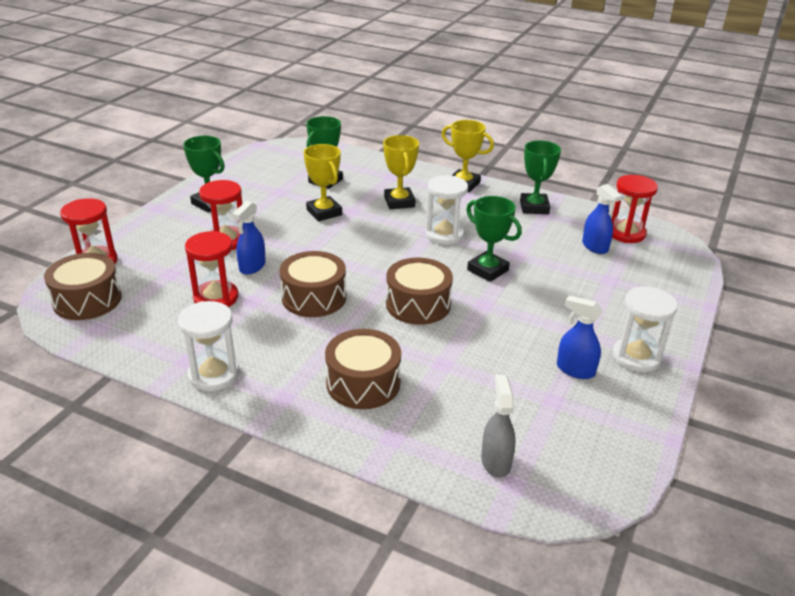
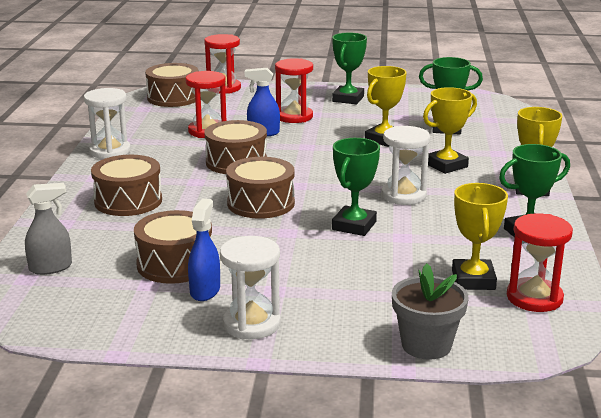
camera: 70 degrees right, 10 degrees down
blue spray bottle [582,184,622,254] -> yellow trophy [452,183,508,290]
none -> brown drum [134,210,212,284]
none -> grey flower pot [392,263,469,360]

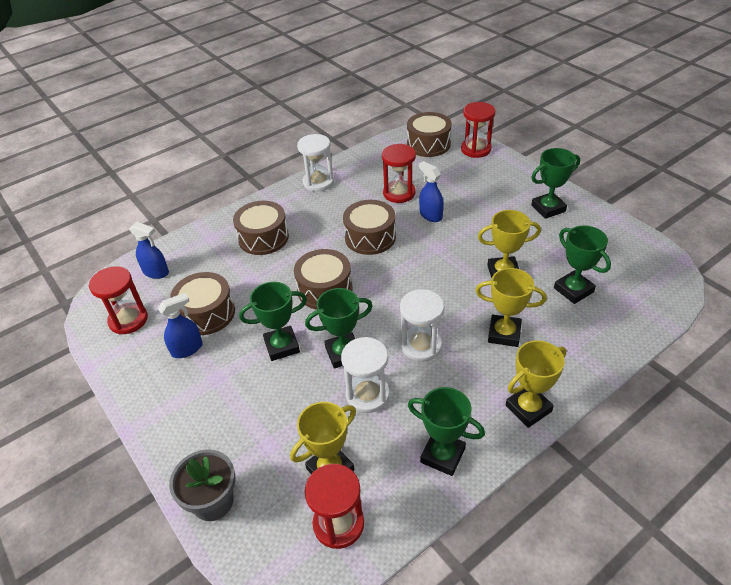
camera: 50 degrees right, 20 degrees up
grey spray bottle [25,183,72,275] -> blue spray bottle [129,221,169,279]
white hourglass [220,236,281,339] -> white hourglass moved to [341,337,390,413]
red hourglass [275,58,313,123] -> red hourglass moved to [89,266,148,335]
none -> green trophy [239,282,307,361]

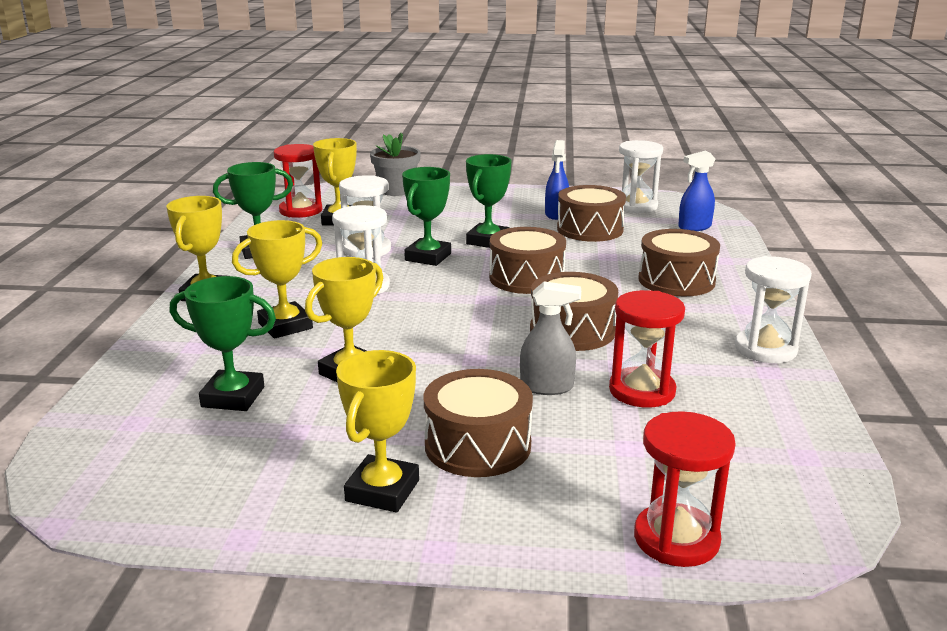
camera: 130 degrees right, 20 degrees down
red hourglass [89,266,148,335] -> white hourglass [619,140,663,213]
brown drum [407,112,452,157] -> brown drum moved to [423,369,533,477]
blue spray bottle [419,161,444,222] -> grey spray bottle [520,281,581,395]
green trophy [531,148,580,219] -> yellow trophy [336,350,419,512]

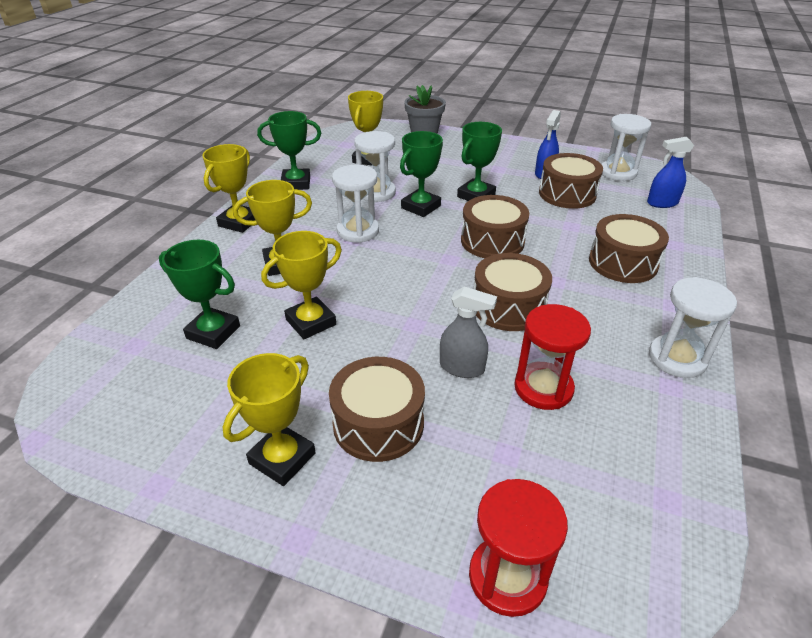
camera: 15 degrees right, 15 degrees up
red hourglass [274,144,322,218] -> none

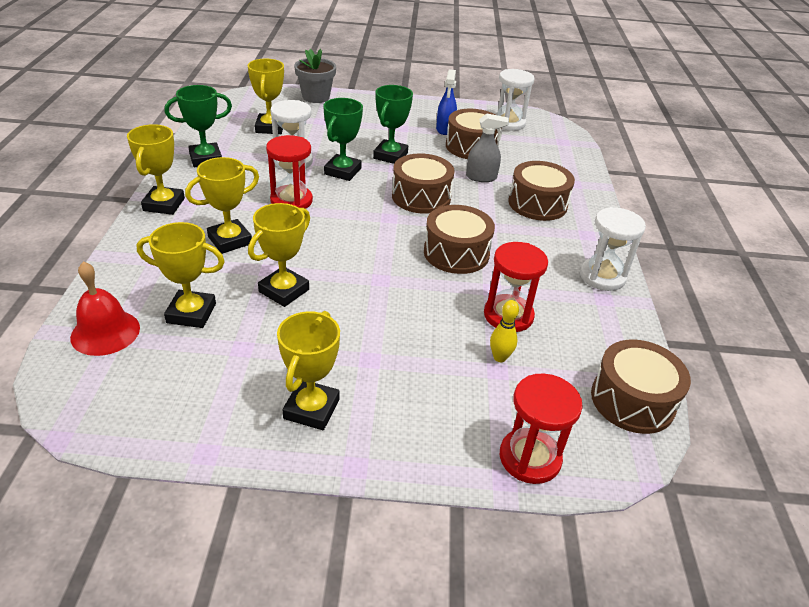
camera: 20 degrees left, 0 degrees up
green trophy [159,240,240,349] -> yellow trophy [137,222,225,328]
brown drum [329,357,425,462] -> brown drum moved to [591,340,691,434]
white hourglass [332,165,379,243] -> red hourglass [266,135,313,209]
grey spray bottle [440,287,497,378] -> grey spray bottle moved to [466,114,509,182]
blue spray bottle [647,137,694,208] -> none
none -> red bell [70,261,140,356]
none -> yellow bowling pin [490,300,519,362]

